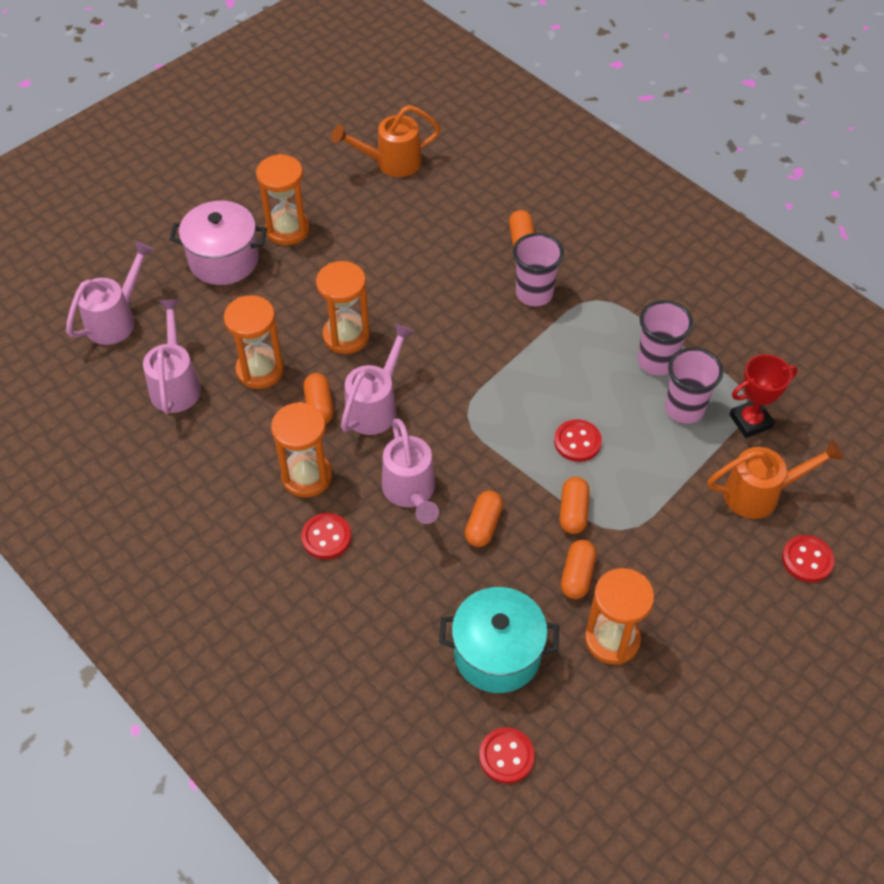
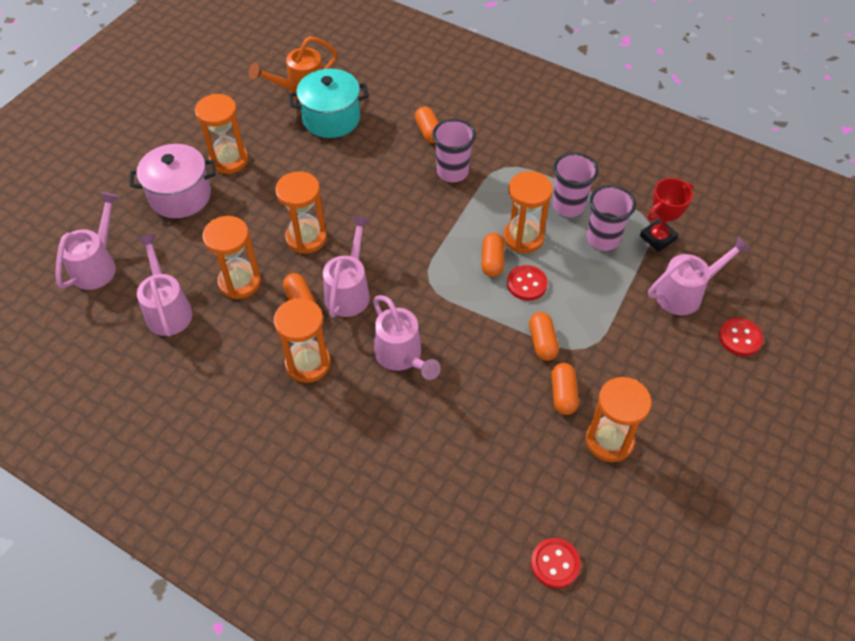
camera: 15 degrees left, 0 degrees up
red button [301,513,351,559] -> none
turquoise pot [439,587,559,693] -> turquoise pot moved to [289,69,369,138]
orange capsule [465,491,503,547] -> orange capsule moved to [482,233,505,277]
orange watering can [707,440,844,519] -> pink watering can [648,236,751,315]
none -> orange hourglass [503,171,553,253]

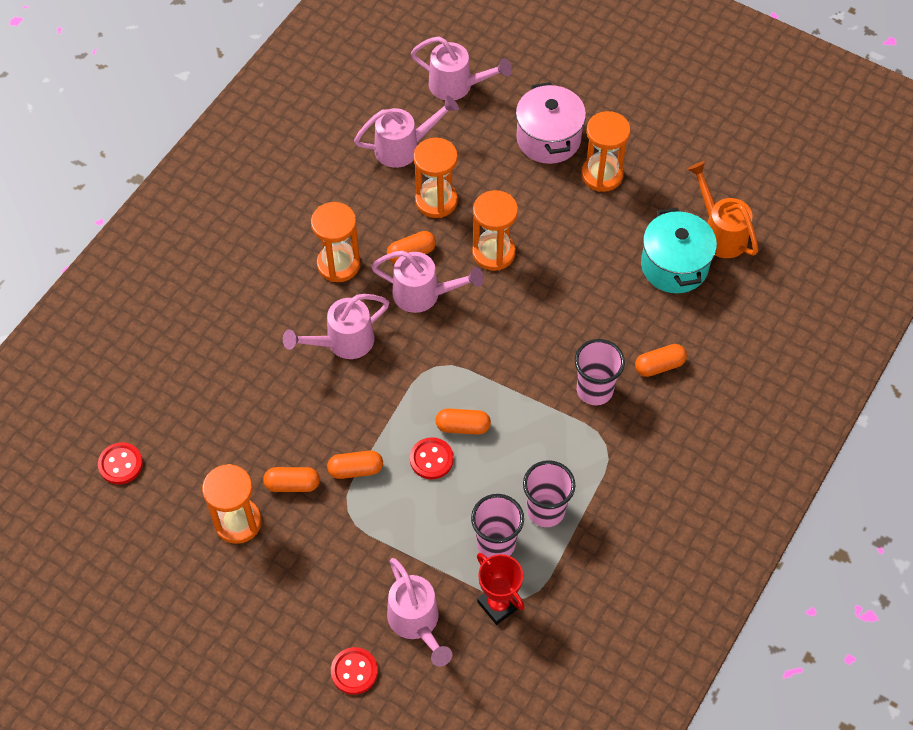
camera: 90 degrees right, 5 degrees up
orange hourglass [503,171,553,253] -> none

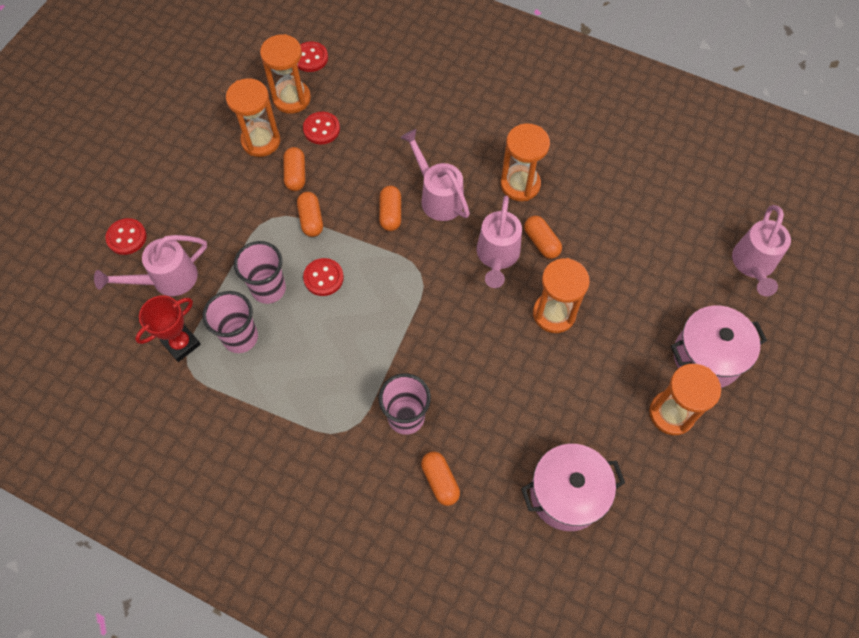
camera: 85 degrees right, 5 degrees up
pink watering can [354,95,459,168] -> none
orange hourglass [413,138,458,218] -> orange hourglass moved to [260,34,311,114]
orange capsule [436,408,491,435] -> orange capsule moved to [379,186,401,231]
pink cup [523,460,576,527] -> pink cup moved to [234,241,286,304]
turquoise pot [641,207,717,293] -> pink pot [521,444,625,531]
orange watering can [687,161,758,258] -> none
none -> red button [303,112,340,144]

